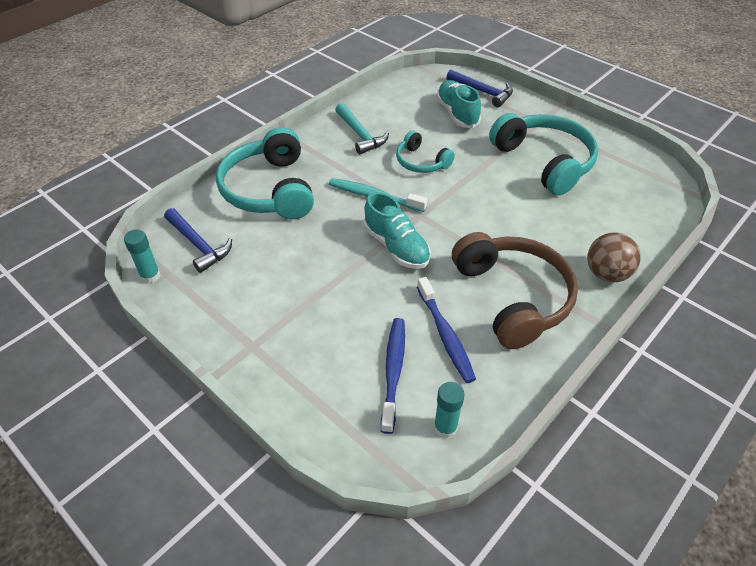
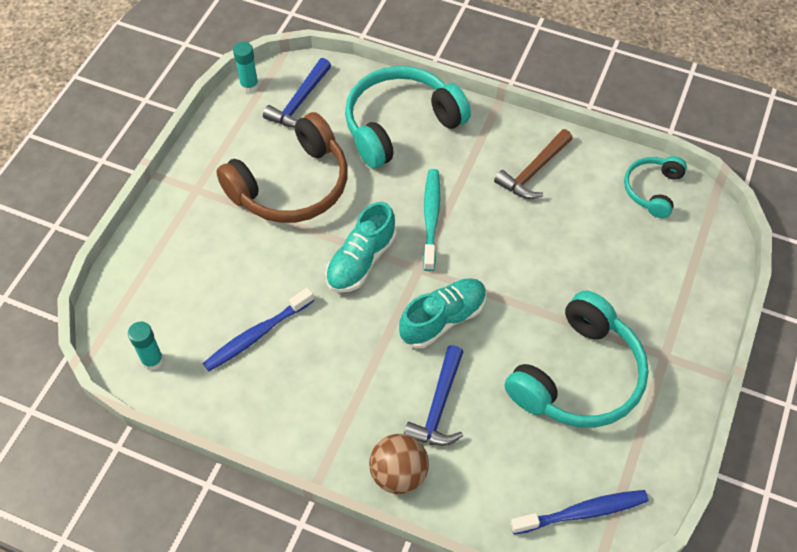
camera: 70 degrees right, 10 degrees up
turquoise hammer [335,103,389,154] -> brown hammer [494,129,573,199]
blue toothbrush [381,318,405,434] -> blue toothbrush moved to [510,490,649,534]
turquoise headphones [396,131,455,173] -> turquoise headphones moved to [624,156,687,218]
turquoise shoe [436,80,481,128] -> turquoise shoe moved to [399,278,487,349]
blue hammer [446,69,513,107] -> blue hammer moved to [404,345,463,446]
brown headphones [452,232,578,349] -> brown headphones moved to [216,112,348,223]

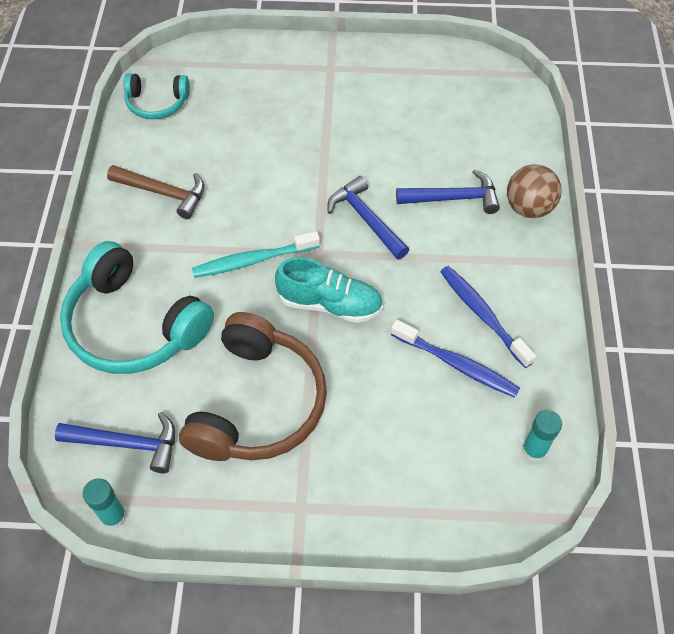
camera: 110 degrees left, 0 degrees up
brown headphones [216,112,348,223] -> brown headphones turned 75 degrees clockwise [179,312,327,461]
turquoise shoe [399,278,487,349] -> blue hammer [327,176,409,259]
turquoise headphones [505,291,649,428] -> none
blue toothbrush [510,490,649,534] -> blue toothbrush moved to [440,266,536,368]

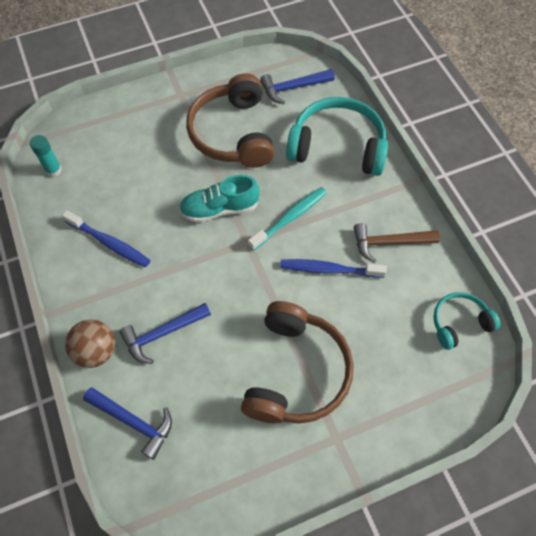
camera: 155 degrees right, 5 degrees up
turquoise glue stick [83,478,127,529] -> none
blue hammer [327,176,409,259] -> blue hammer moved to [83,387,172,460]
blue toothbrush [391,320,520,398] -> blue toothbrush moved to [280,259,387,278]
none -> brown headphones [241,301,353,424]

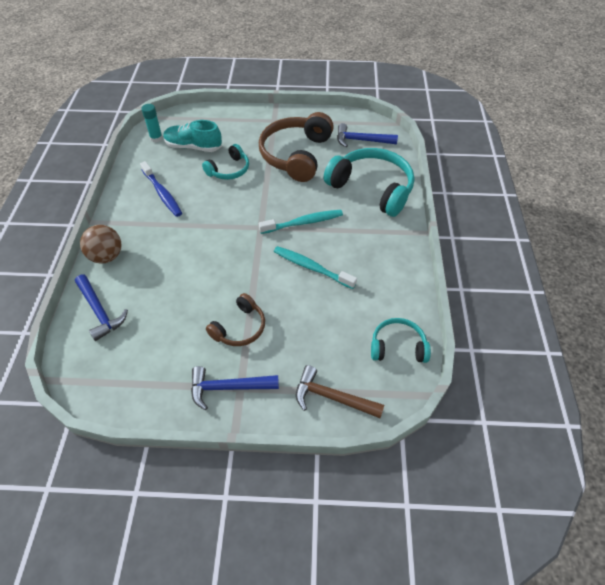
camera: 25 degrees right, 10 degrees down
blue hammer [119,303,211,364] -> blue hammer moved to [191,366,279,410]
turquoise shoe [179,175,260,223] -> turquoise shoe moved to [163,120,222,152]
brown headphones [241,301,353,424] -> brown headphones [206,293,265,346], size x0.54
blue toothbrush [280,259,387,278] -> turquoise toothbrush [274,246,357,289]
brown hammer [354,223,440,263] -> brown hammer moved to [296,365,384,418]
none -> turquoise headphones [202,144,249,180]

